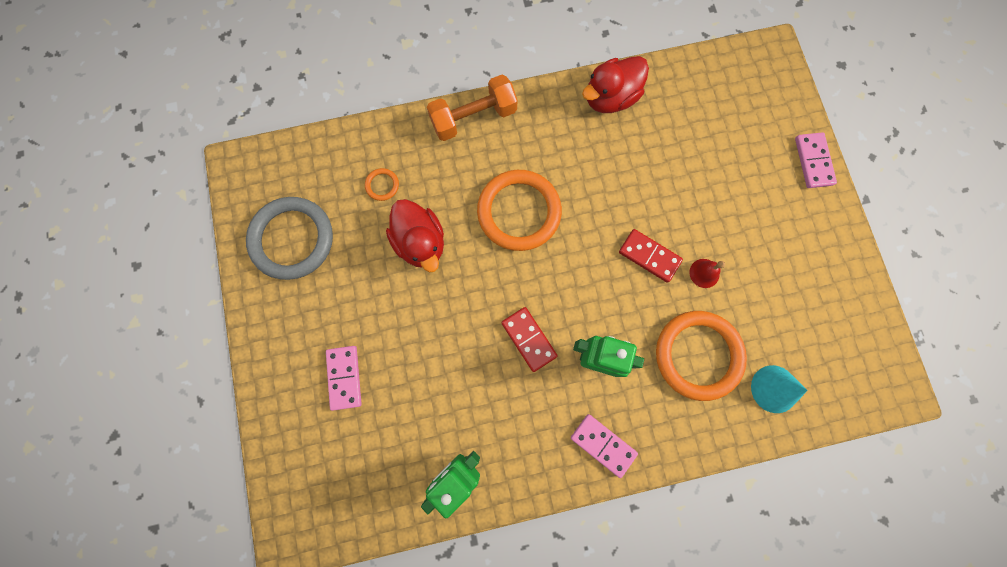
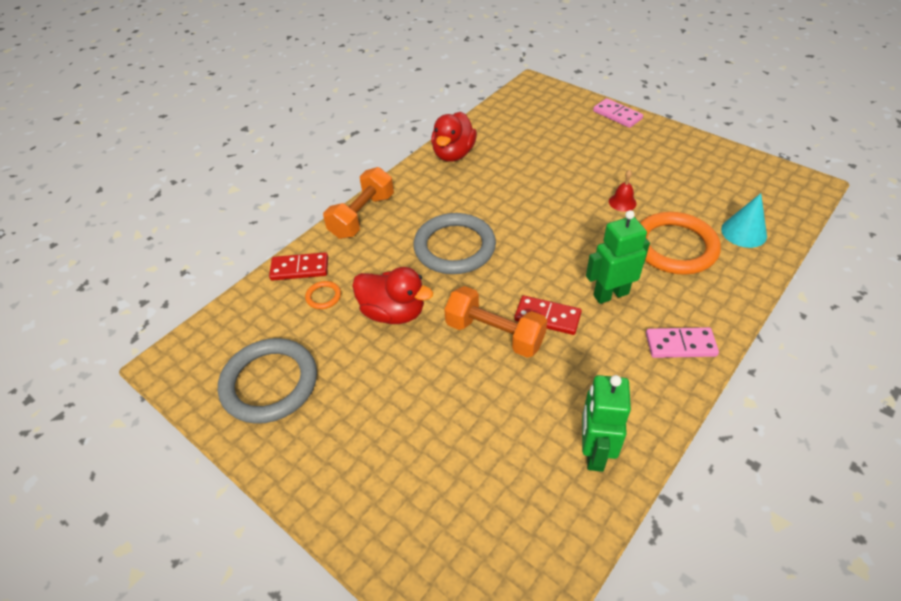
camera: 35 degrees left, 30 degrees down
pink domino [326,346,361,411] -> none
orange ring [477,170,562,251] -> grey ring [413,213,496,274]
red domino [619,229,683,283] -> red domino moved to [269,252,328,281]
none -> orange dumbbell [444,286,547,358]

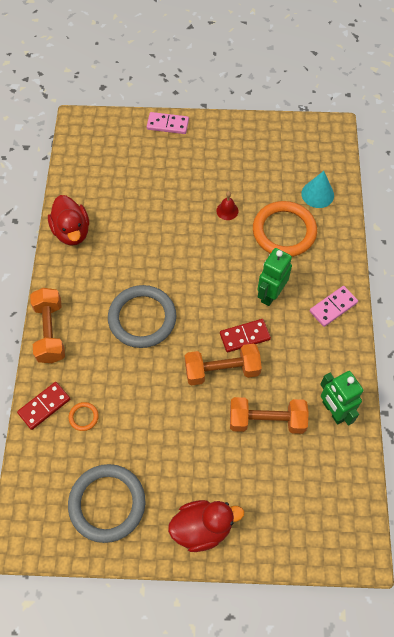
camera: 40 degrees left, 15 degrees up
red duck [352,267,433,324] -> red duck moved to [168,500,244,552]
none -> orange dumbbell [230,397,309,434]

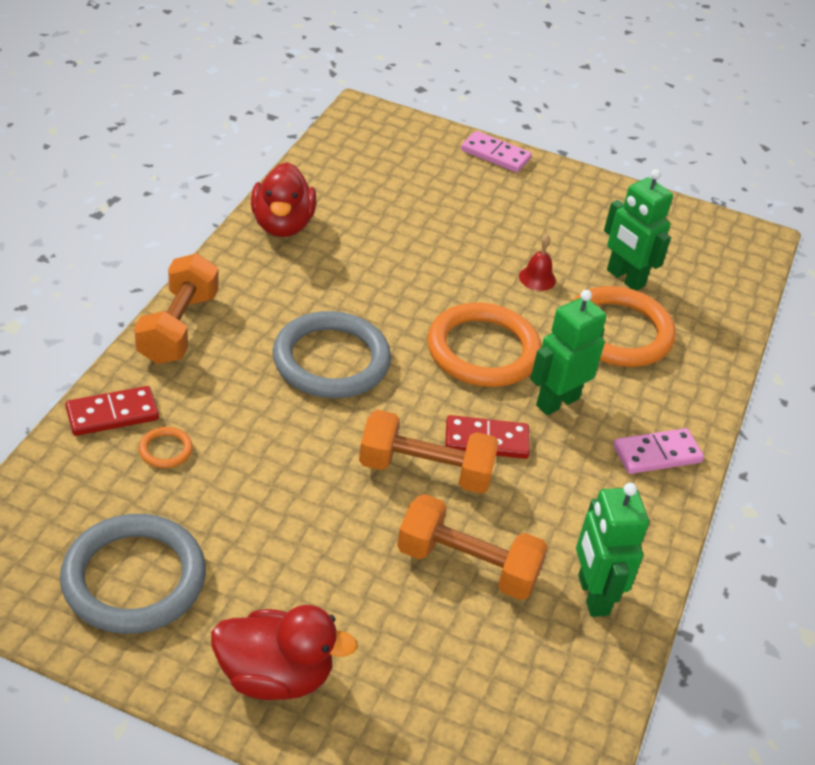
camera: 15 degrees right, 20 degrees down
turquoise cone [301,171,334,208] -> none
none -> orange ring [427,303,541,387]
none -> green robot [604,169,673,291]

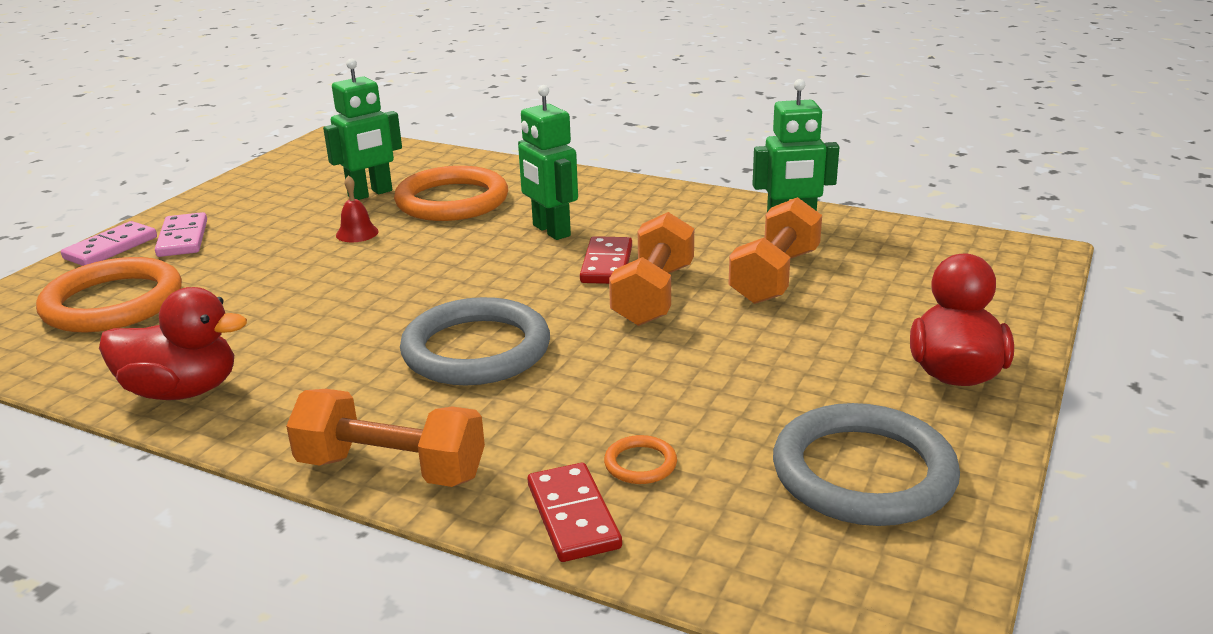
camera: 80 degrees left, 15 degrees down
orange ring [427,303,541,387] -> orange ring moved to [36,257,182,332]
pink domino [613,428,704,474] -> pink domino moved to [155,212,207,257]

